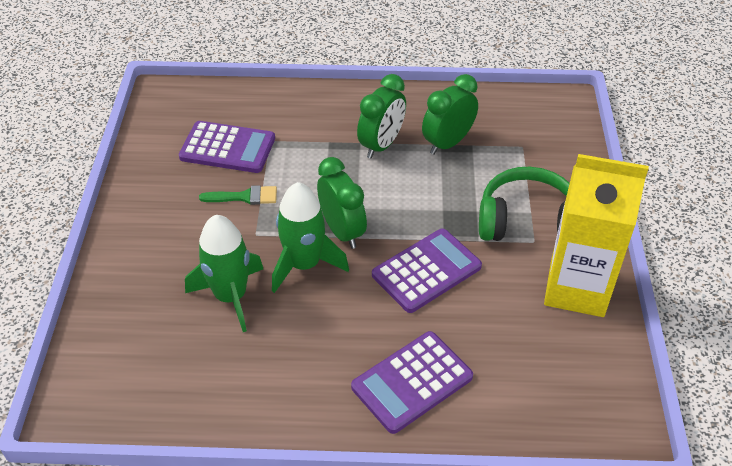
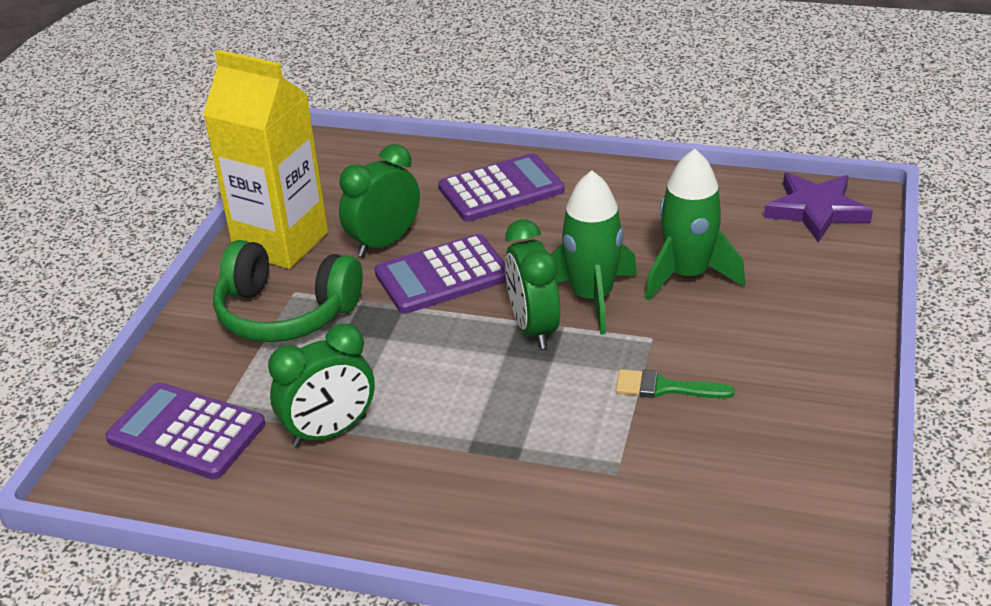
camera: 165 degrees left, 10 degrees down
purple calculator [179,121,275,173] -> purple calculator moved to [105,382,265,480]
green clock [357,74,406,158] -> green clock moved to [339,144,420,257]
none -> purple star [764,173,873,242]

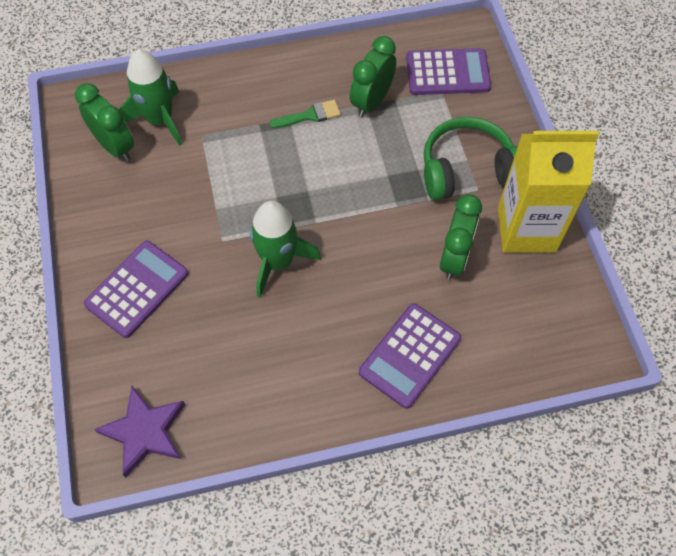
camera: 150 degrees right, 25 degrees up
purple calculator [375,234,506,314] -> purple calculator moved to [84,241,189,338]
green clock [505,220,560,349] -> green clock moved to [75,83,134,161]
green brush [616,369,735,399] -> green brush moved to [269,100,341,128]
green rocket [645,149,745,301] -> green rocket moved to [119,49,182,146]

